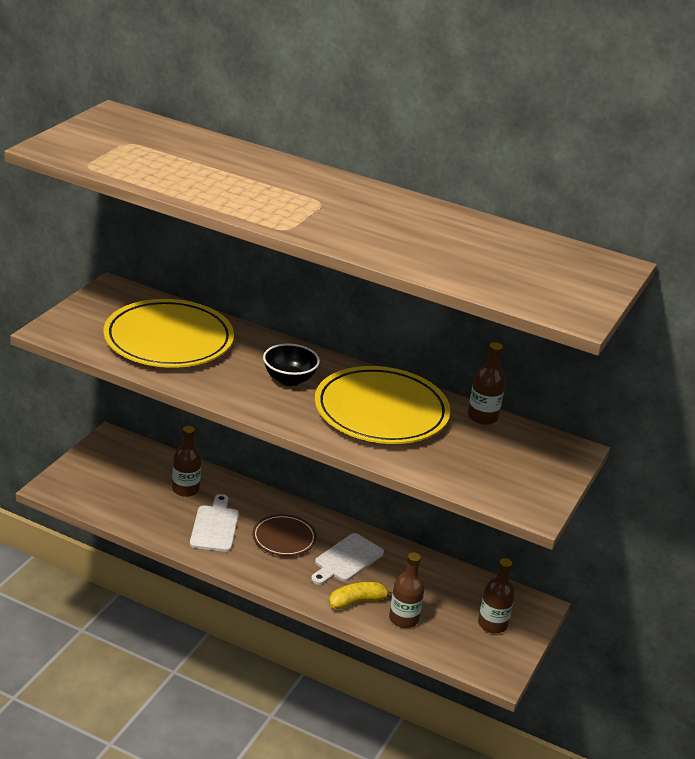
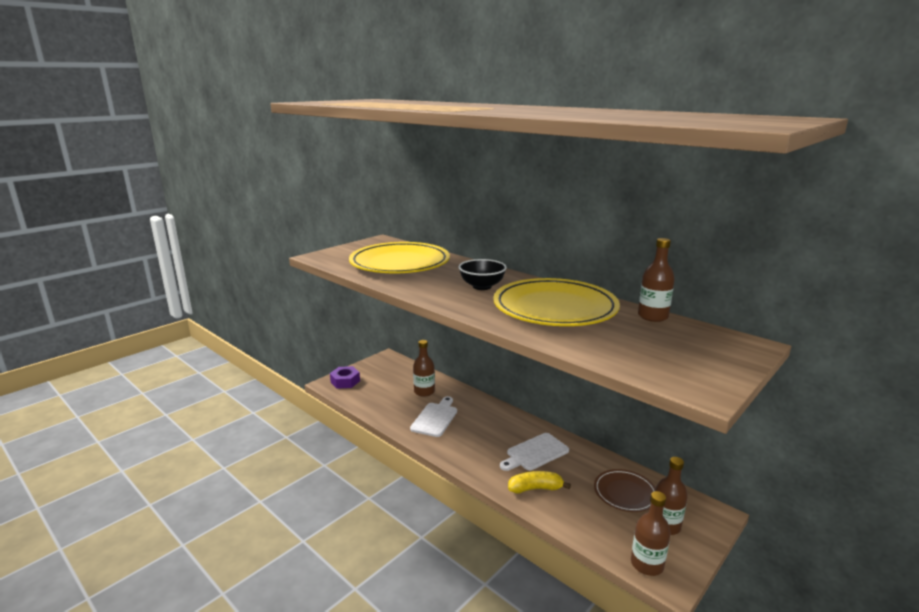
camera: 20 degrees right, 10 degrees down
brown plate [252,514,317,556] -> brown plate moved to [594,469,656,512]
brown bottle [389,552,425,628] -> brown bottle moved to [631,491,671,576]
none -> purple nut [330,366,360,389]

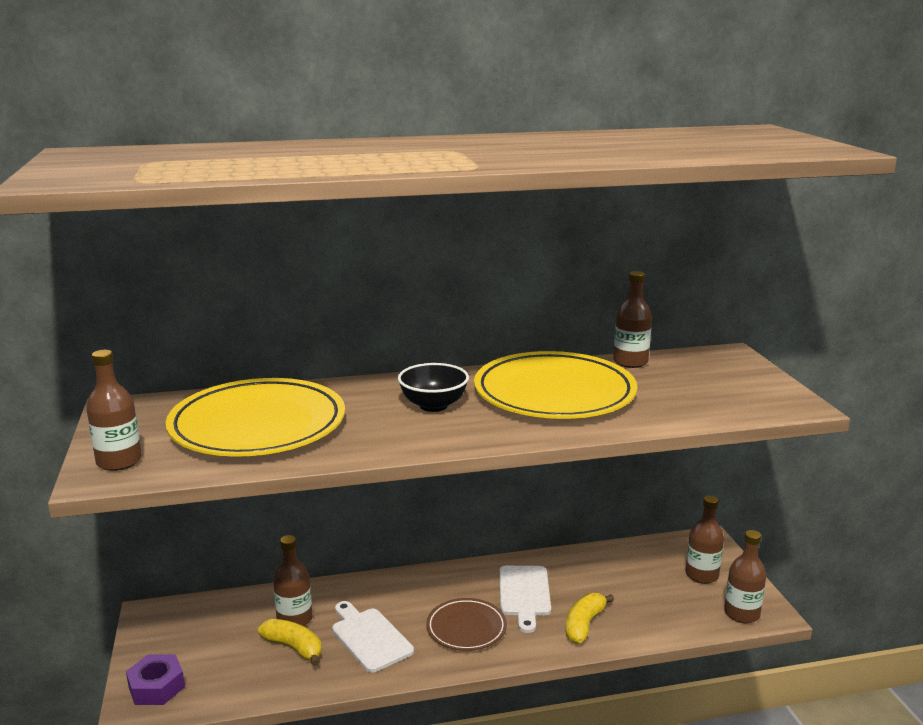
camera: 55 degrees left, 0 degrees up
brown plate [594,469,656,512] -> brown plate moved to [426,598,507,651]
none -> brown bottle [86,350,142,471]
none -> yellow banana [258,619,321,666]

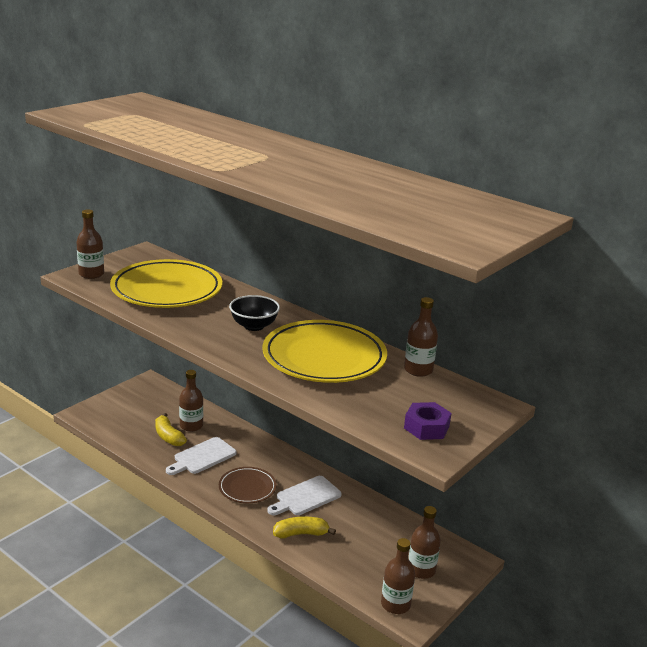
camera: 50 degrees right, 5 degrees up
purple nut [126,655,185,705] -> purple nut moved to [404,402,451,440]
yellow banana [258,619,321,666] -> yellow banana turned 150 degrees clockwise [155,413,187,446]
white cutting board [332,601,414,672] -> white cutting board turned 150 degrees counterclockwise [166,437,237,475]

